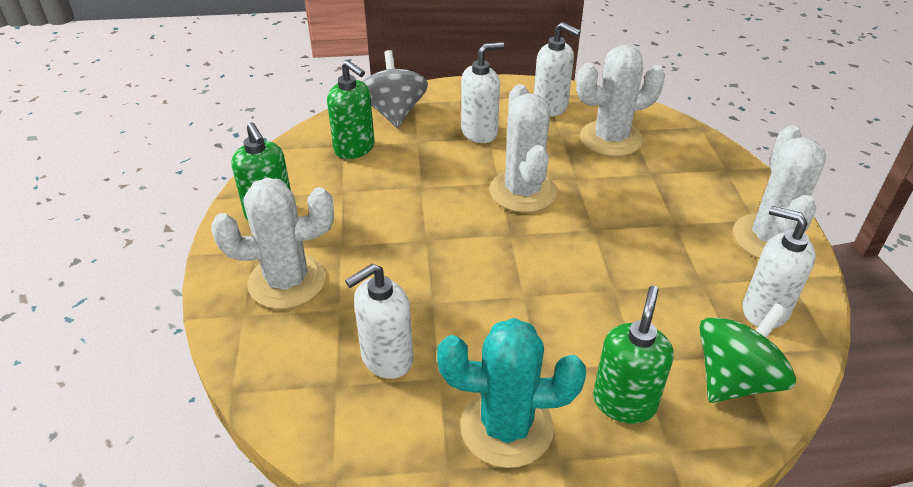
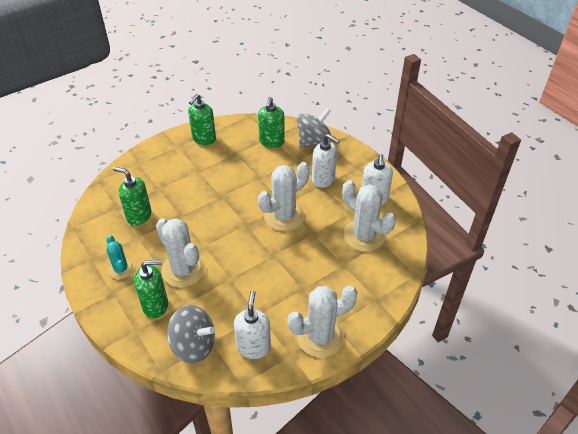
camera: 60 degrees right, 5 degrees up
white cactus [211,178,334,309] -> white cactus moved to [156,218,205,287]
white soap dispenser [345,264,413,379] -> green soap dispenser [113,167,151,226]
turquoise cactus [437,318,586,468] -> turquoise cactus [106,235,134,279], size x0.57
green spinning top [699,303,796,403] -> grey spinning top [167,305,215,363]

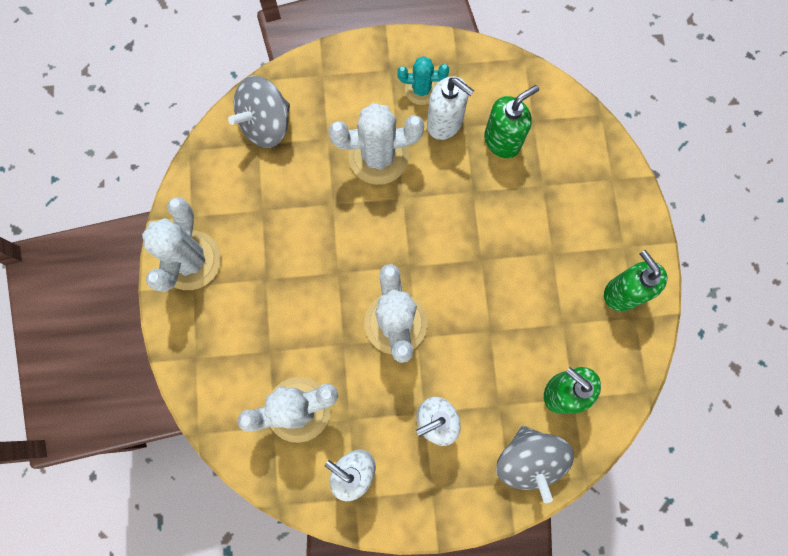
camera: 120 degrees right, 30 degrees up
green soap dispenser [134,260,168,318] -> none
white soap dispenser [234,291,271,359] -> white soap dispenser moved to [427,76,474,140]

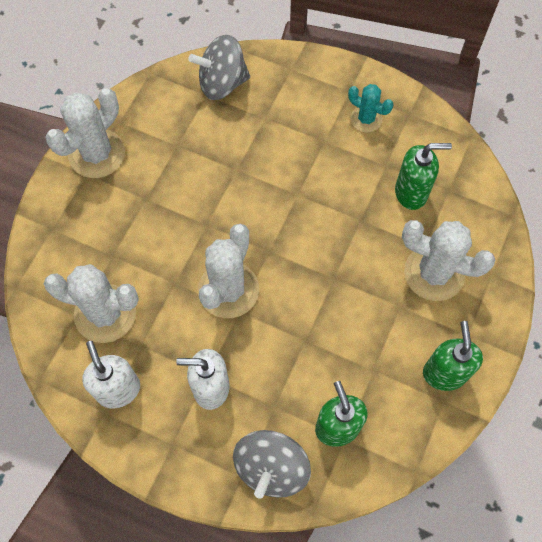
camera: 30 degrees right, 10 degrees down
white cactus [328,103,424,185] -> white cactus moved to [402,220,495,301]
white soap dispenser [427,76,474,140] -> none

